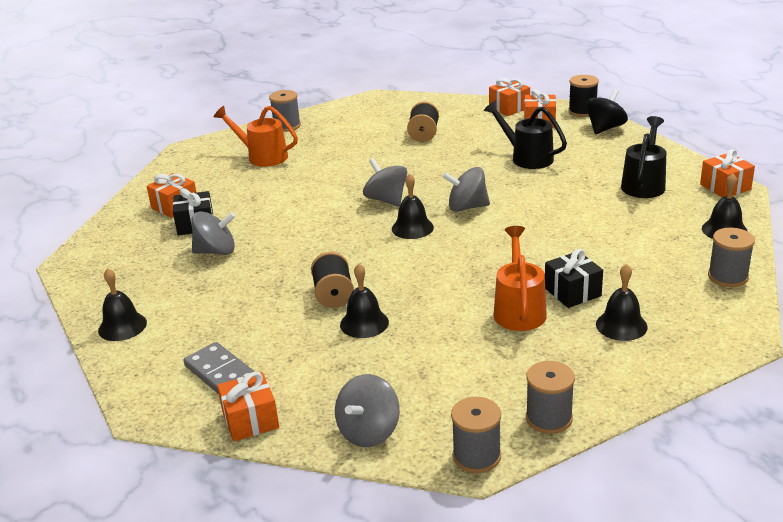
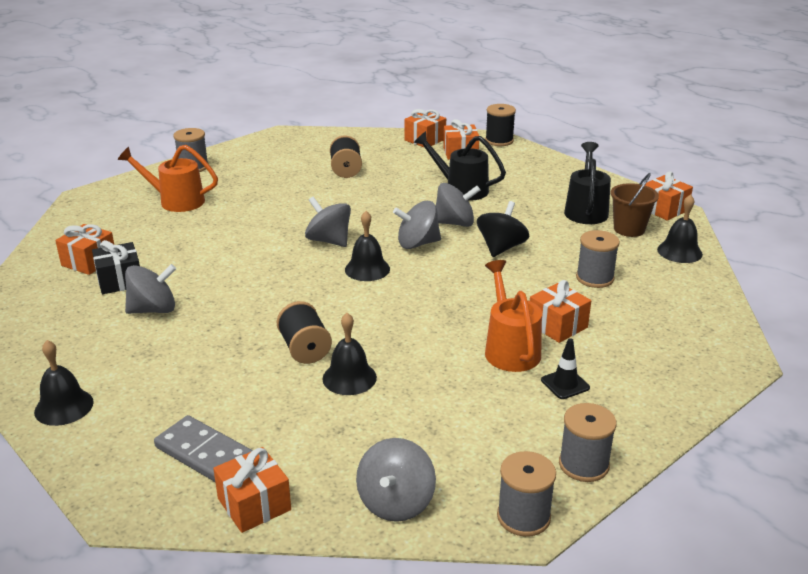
camera: 15 degrees left, 0 degrees up
black gift [545,249,603,308] -> orange gift [530,280,591,343]
black spinning top [585,90,628,134] -> black spinning top moved to [477,201,530,257]
black bell [596,264,648,341] -> none
grey spool [708,228,755,287] -> grey spool moved to [576,230,620,288]
none -> grey spinning top [436,183,480,227]
none -> black traffic cone [541,338,590,399]
none -> brown bucket [610,173,659,237]

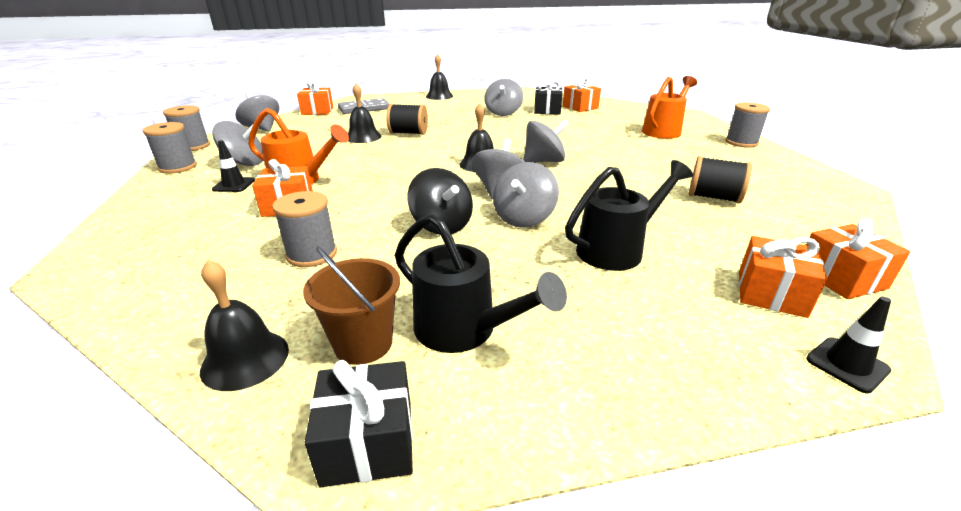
camera: 120 degrees right, 0 degrees up
black spool [485,104,516,146] -> black traffic cone [806,296,891,394]
orange gift [645,171,693,221] -> black gift [305,360,413,488]
none -> grey spinning top [212,121,263,166]

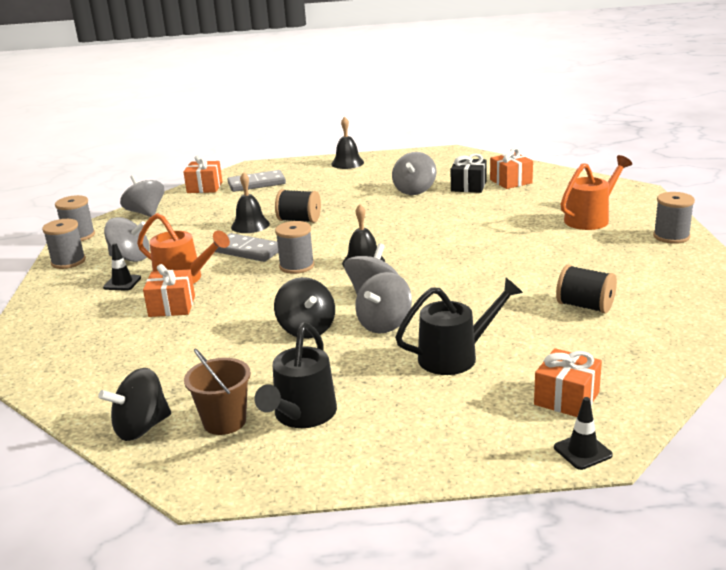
camera: 10 degrees right, 5 degrees down
black bell [200,260,289,391] -> black spinning top [98,368,171,441]
grey spool [272,191,337,267] -> grey spool moved to [275,221,314,274]
black gift [305,360,413,488] -> none
black watering can [395,214,567,353] -> black watering can turned 60 degrees clockwise [254,322,337,428]
grey spinning top [524,120,569,162] -> none
orange gift [806,219,911,299] -> none
none -> grey domino [215,233,278,262]

